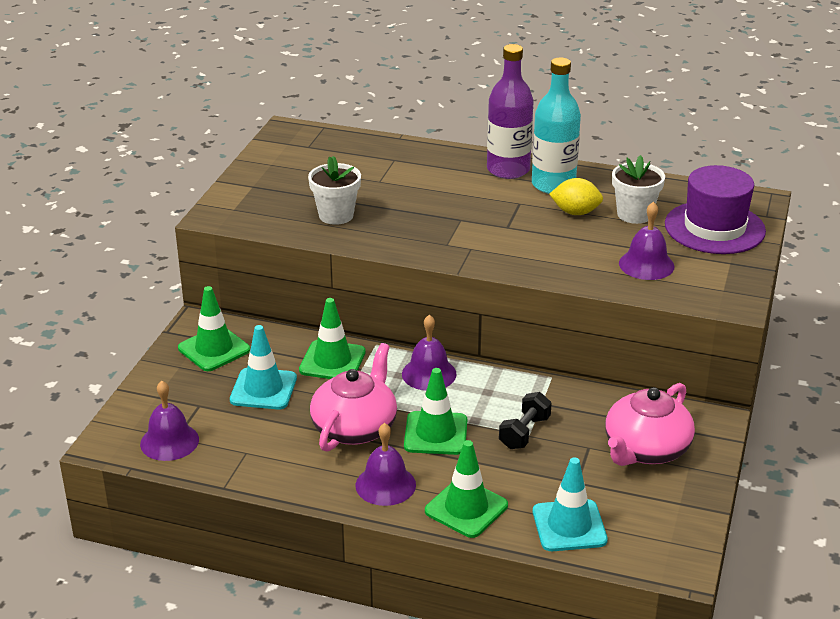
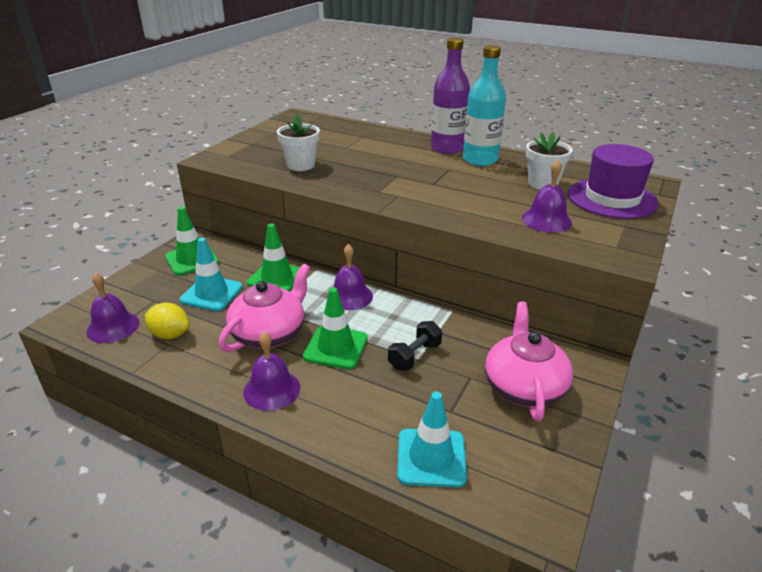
camera: 10 degrees right, 0 degrees up
green traffic cone [425,440,508,538] -> none
yellow lemon [549,178,603,215] -> yellow lemon moved to [145,303,189,339]
pink teapot [605,383,695,466] -> pink teapot turned 135 degrees clockwise [485,302,573,422]

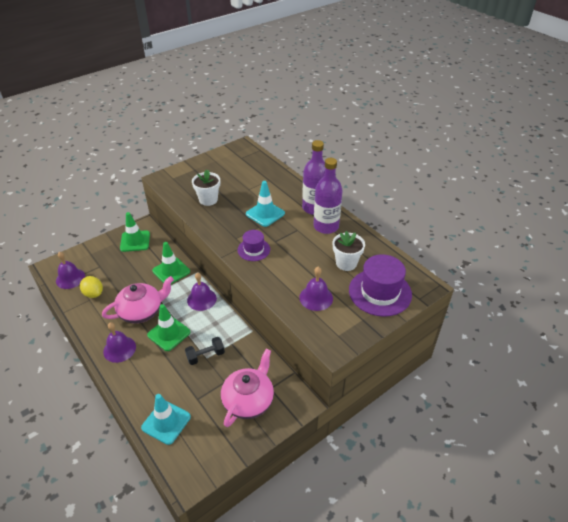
camera: 25 degrees right, 10 degrees up
turquoise traffic cone [180,238,243,311] -> turquoise traffic cone moved to [246,181,285,227]
turquoise bottle [463,45,506,166] -> purple bottle [313,158,343,234]
none -> purple hat [238,230,270,261]

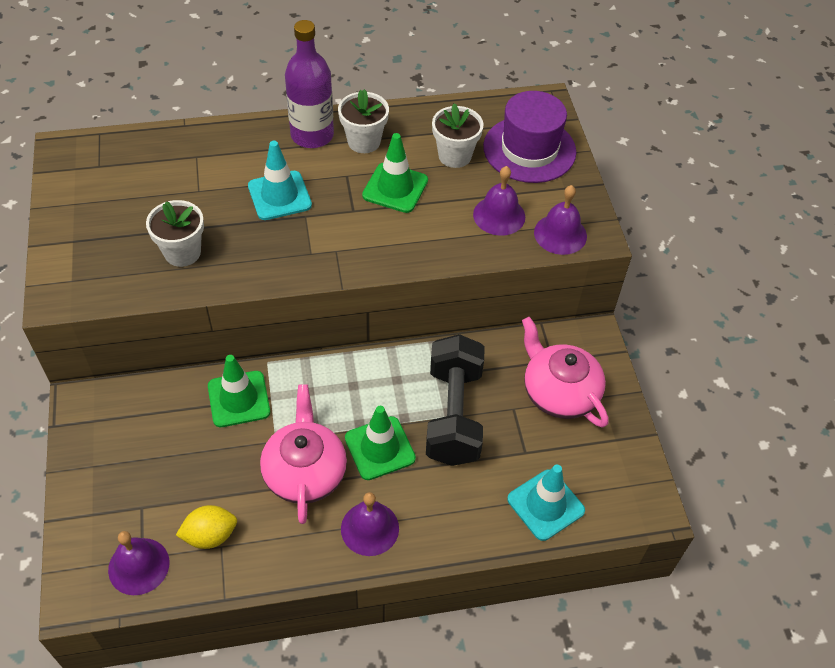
camera: 65 degrees left, 10 degrees up
green traffic cone [120,212,150,252] -> green traffic cone moved to [362,133,428,213]
black dumbbell [185,337,225,365] -> black dumbbell [426,334,484,466], size x1.99
purple bell [187,272,217,311] -> purple bell moved to [534,185,587,255]
purple hat [238,230,270,261] -> none
purple bottle [313,158,343,234] -> white flower pot [338,89,389,153]

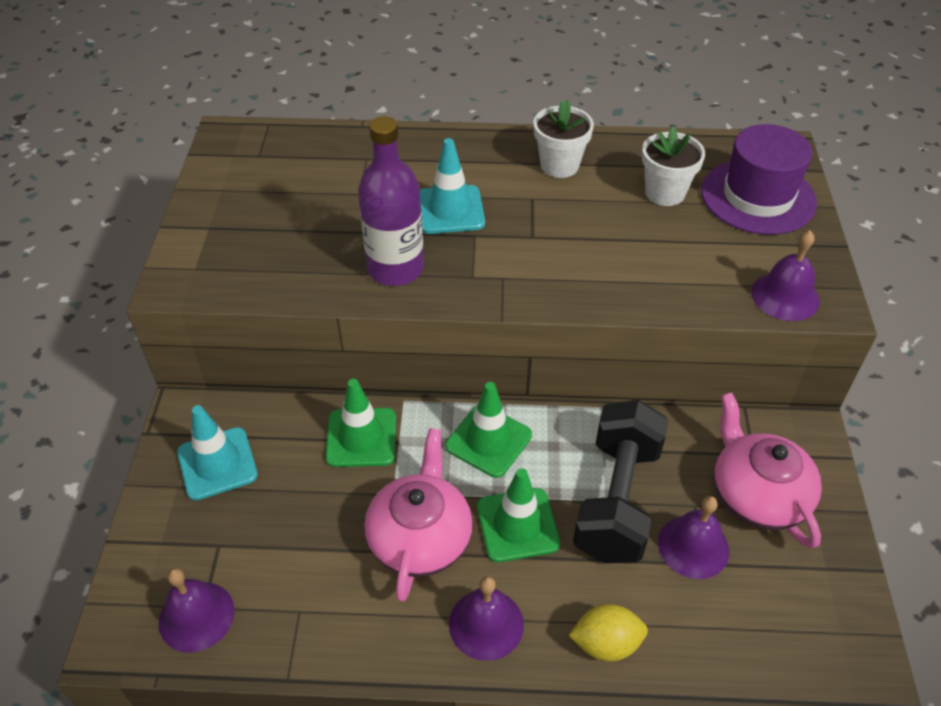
camera: 15 degrees right, 5 degrees down
white flower pot [146,200,204,267] -> none
yellow lemon [176,505,237,549] -> yellow lemon moved to [568,604,648,662]
purple bottle [285,20,334,148] -> purple bottle moved to [358,116,424,286]
green traffic cone [362,133,428,213] -> green traffic cone moved to [445,382,532,478]
purple bell [473,166,525,236] -> purple bell moved to [658,496,729,579]
turquoise traffic cone [507,465,585,541] -> turquoise traffic cone moved to [177,405,258,500]

